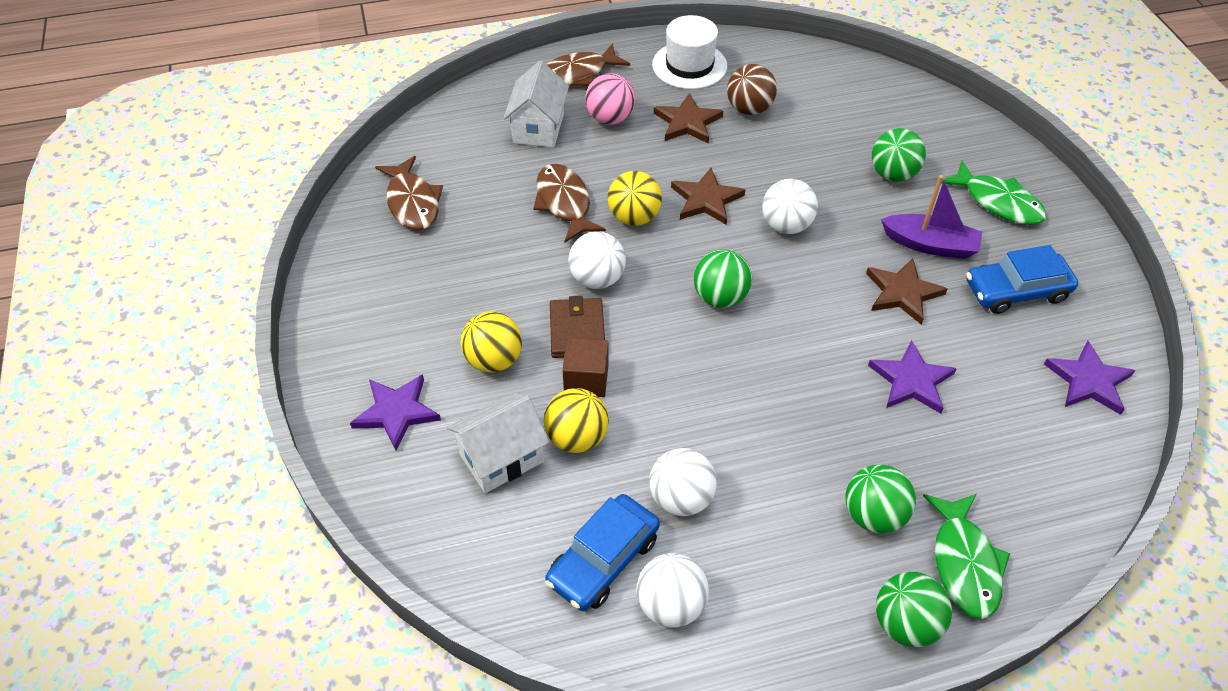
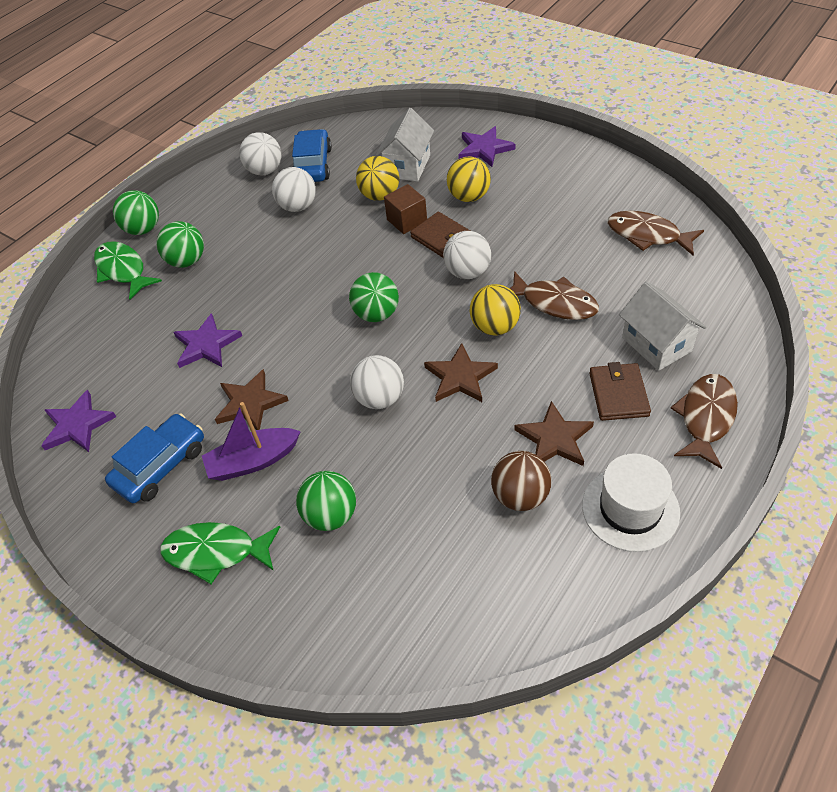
camera: 145 degrees right, 0 degrees up
pink ball [585,73,635,125] -> brown wallet [589,362,651,421]

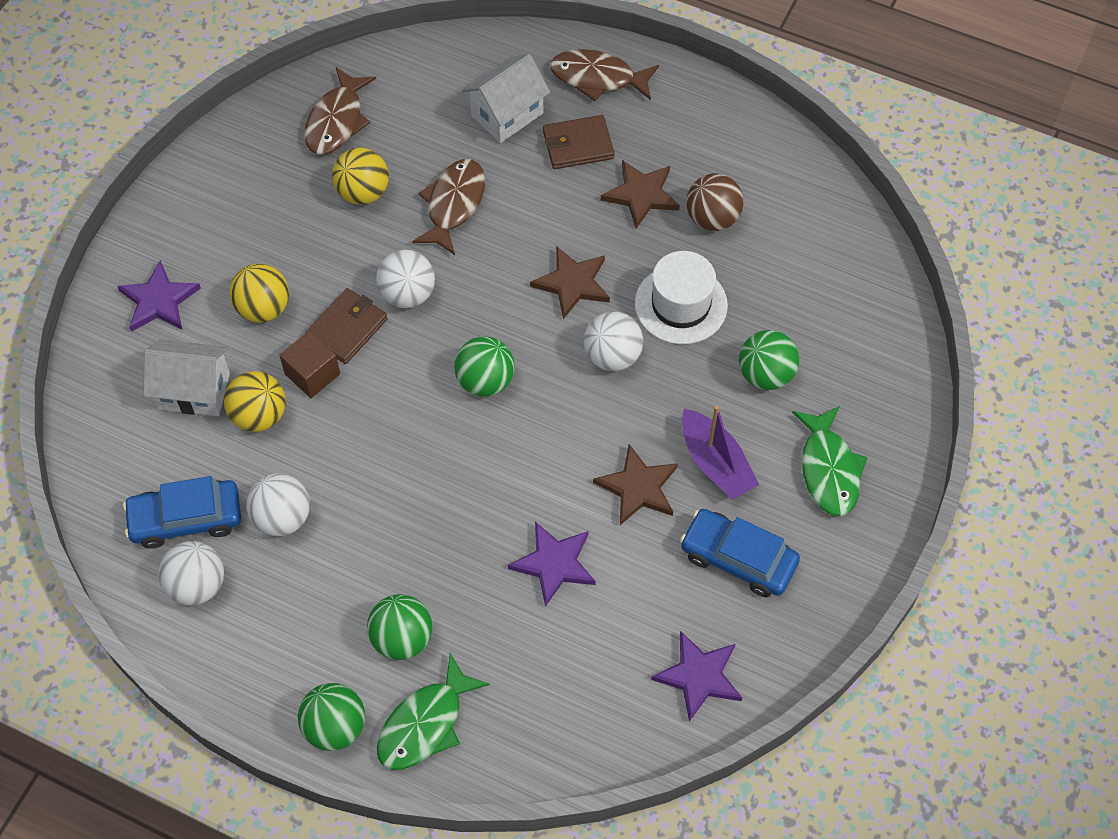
camera: 105 degrees left, 10 degrees up
yellow ball [470,284,521,335] -> yellow ball moved to [332,148,389,205]
white hat [582,453,680,552] -> white hat moved to [635,251,728,344]

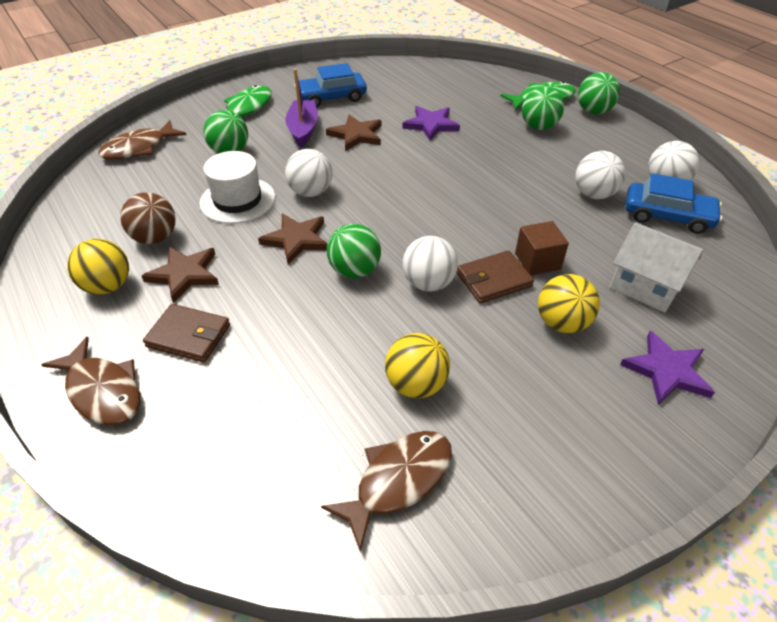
camera: 150 degrees left, 15 degrees down
yellow ball [224,371,286,432] -> yellow ball moved to [67,239,129,295]
brown fish [412,159,485,255] -> brown fish moved to [98,120,186,160]
green ball [454,336,515,397] -> green ball moved to [327,224,381,278]
white house [462,54,550,143] -> none
purple star [651,631,742,722] -> none
blue car [680,509,800,597] -> blue car turned 105 degrees clockwise [294,63,367,108]

